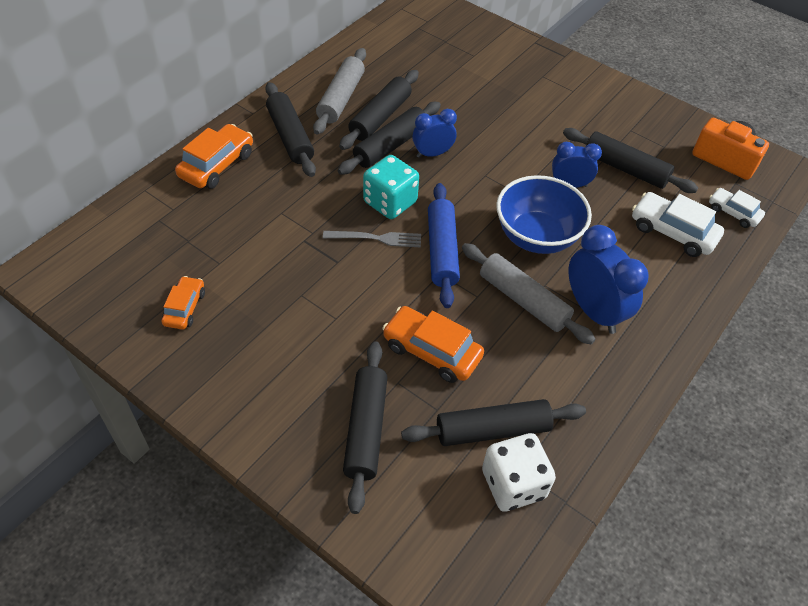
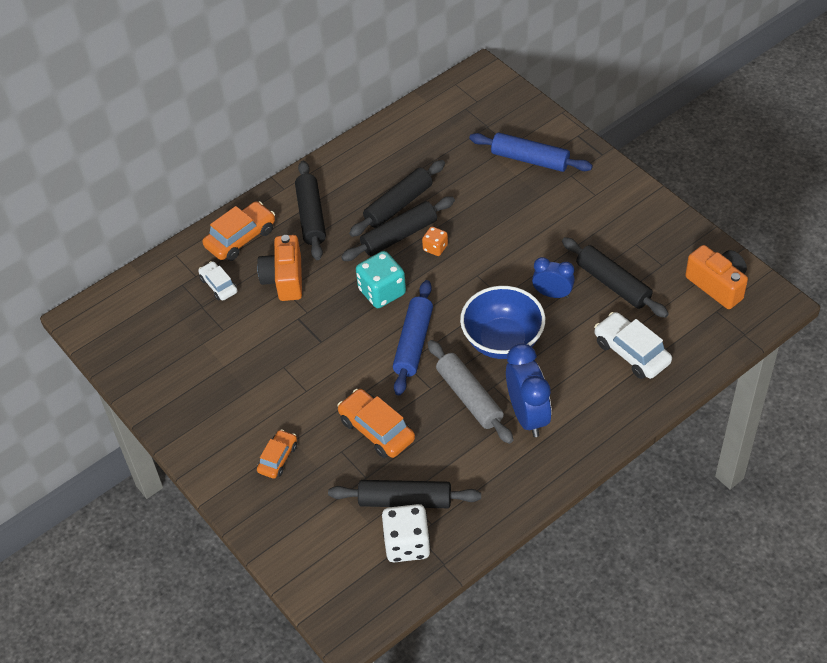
camera: 20 degrees right, 0 degrees up
orange car [162,276,205,330] -> orange car moved to [257,429,297,479]
grey rolling pin [313,48,366,135] -> none
grey fork [323,231,421,248] -> none
black rolling pin [343,341,388,514] -> none
blue clock [412,109,457,158] -> orange dice [422,227,448,256]
white car [709,188,765,228] -> white car moved to [198,261,237,301]
none -> orange camera [257,235,302,301]
none -> blue rolling pin [469,133,593,172]

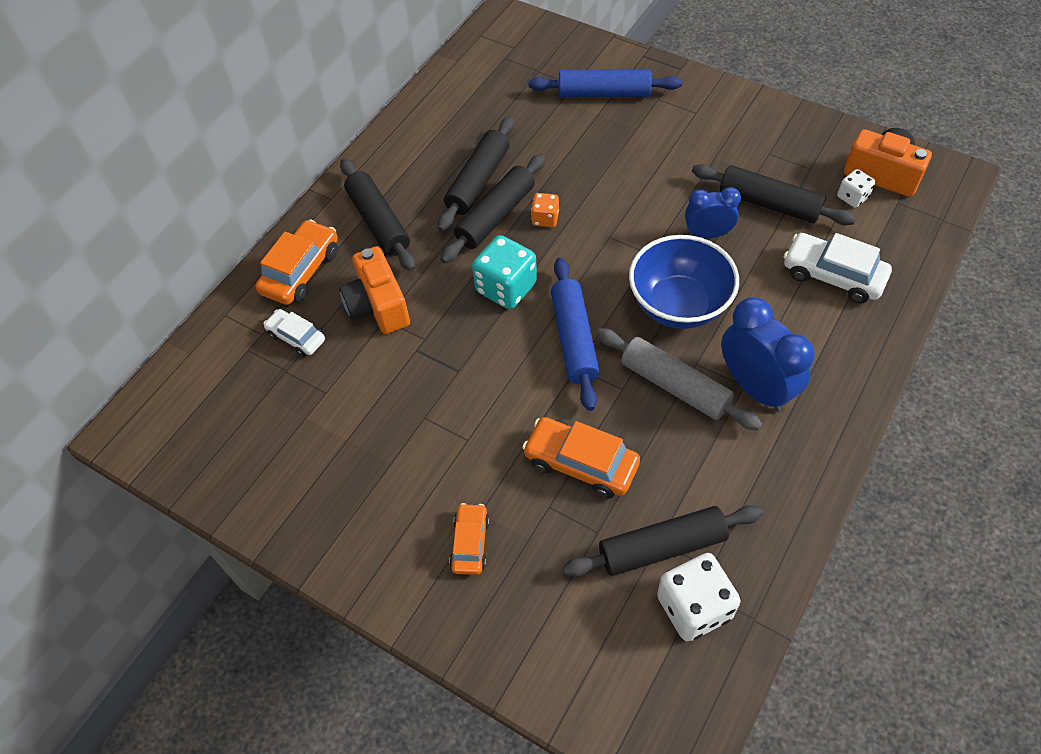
camera: 20 degrees left, 5 degrees up
none -> white dice [837,169,875,208]

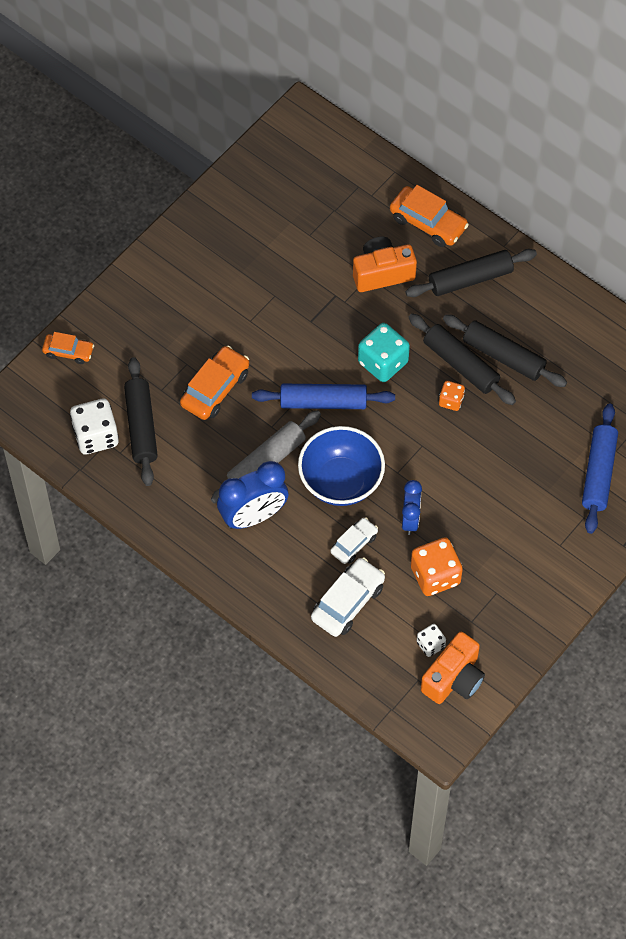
camera: 95 degrees right, 5 degrees up
white car [263,309,325,357] -> white car moved to [330,517,378,564]
orange car [449,503,490,575] -> orange car moved to [42,332,94,364]
black rolling pin [692,164,856,225] -> orange dice [411,537,463,596]

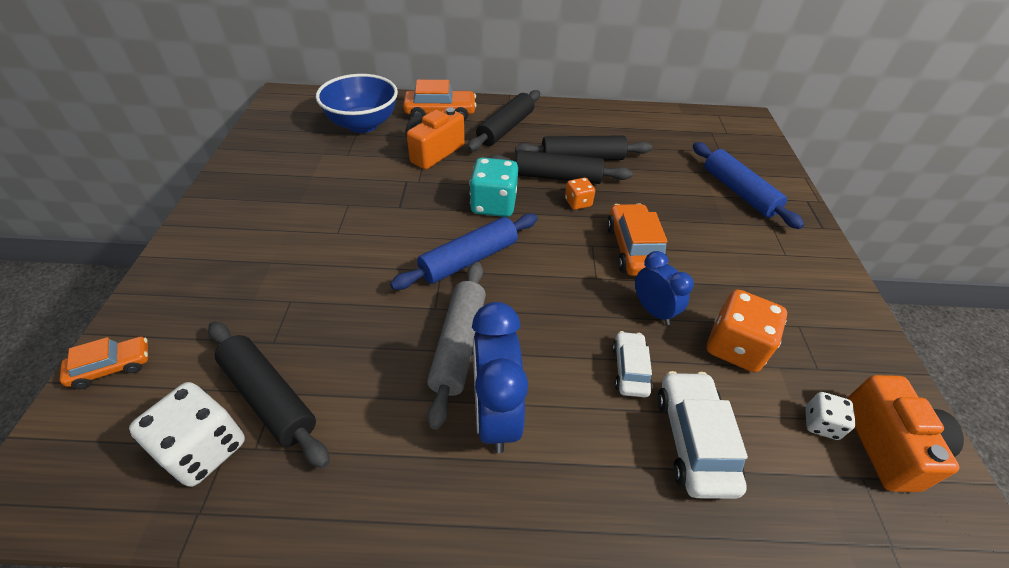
camera: 40 degrees left, 15 degrees down
orange car [180,345,249,420] -> orange car moved to [607,203,668,276]
blue clock [217,461,289,529] -> blue clock turned 150 degrees clockwise [472,302,528,453]
blue bowl [298,426,385,506] -> blue bowl moved to [316,74,398,133]

